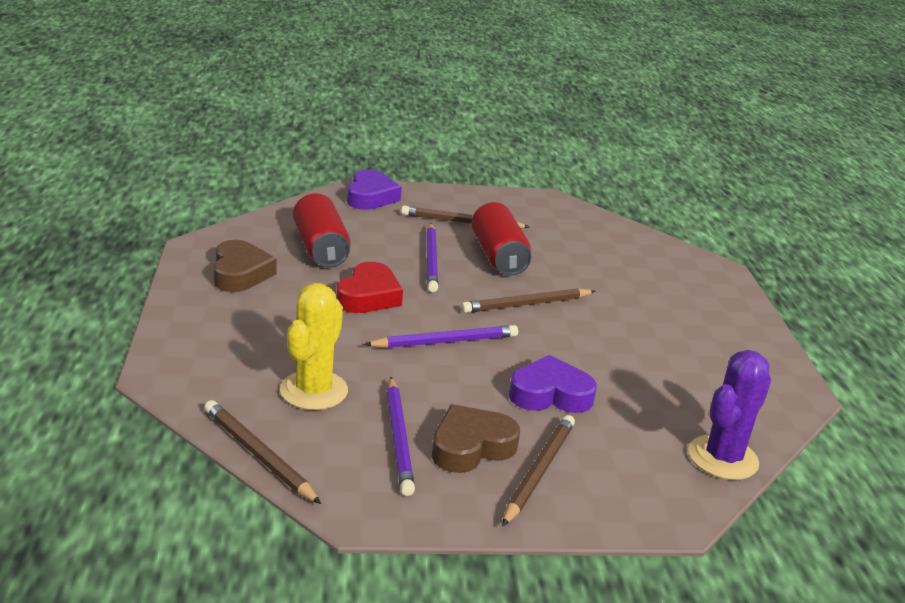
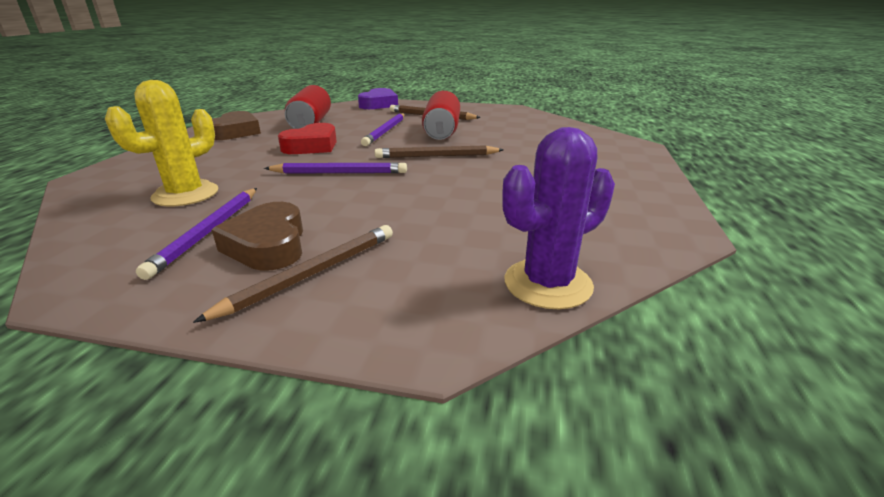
camera: 20 degrees right, 0 degrees up
brown pencil [204,400,321,504] -> none
brown heart [432,404,520,473] -> brown heart turned 90 degrees counterclockwise [212,202,303,271]
purple heart [509,355,597,413] -> none

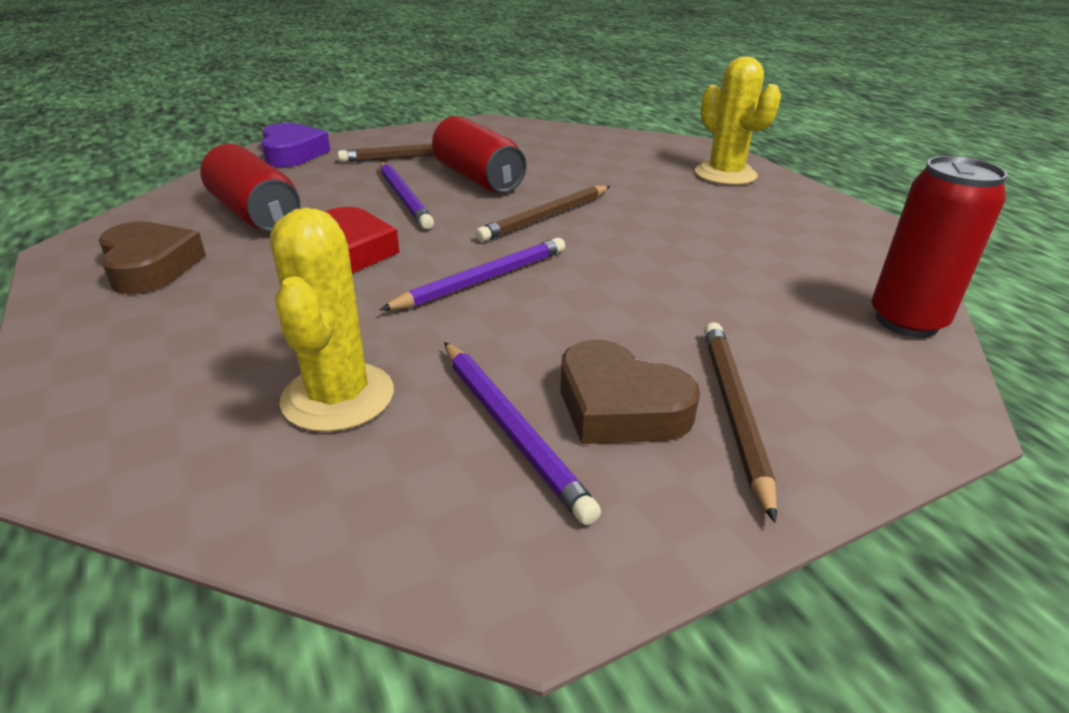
camera: 40 degrees left, 5 degrees up
purple cactus [502,127,615,309] -> red can [871,156,1008,337]
none -> yellow cactus [695,56,781,185]

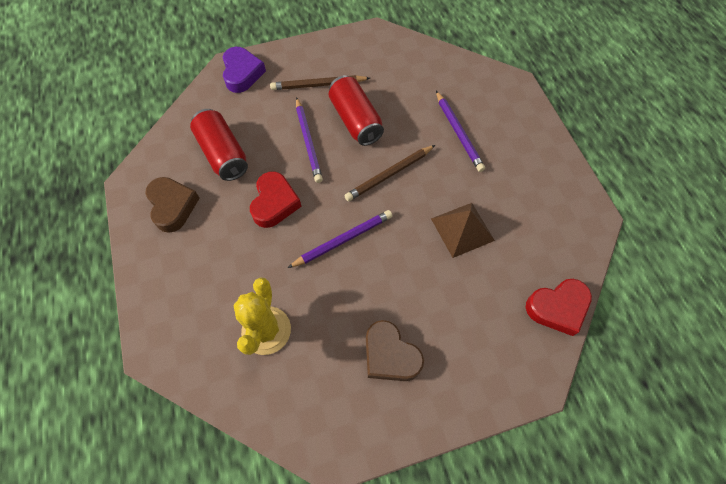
camera: 10 degrees right, 30 degrees up
purple pencil [444,342,601,525] -> purple pencil moved to [436,91,485,172]
yellow cactus [695,56,781,185] -> none
brown pencil [704,322,777,523] -> none
red can [871,156,1008,337] -> red heart [526,279,592,336]
none -> brown pyramid [431,203,495,258]

